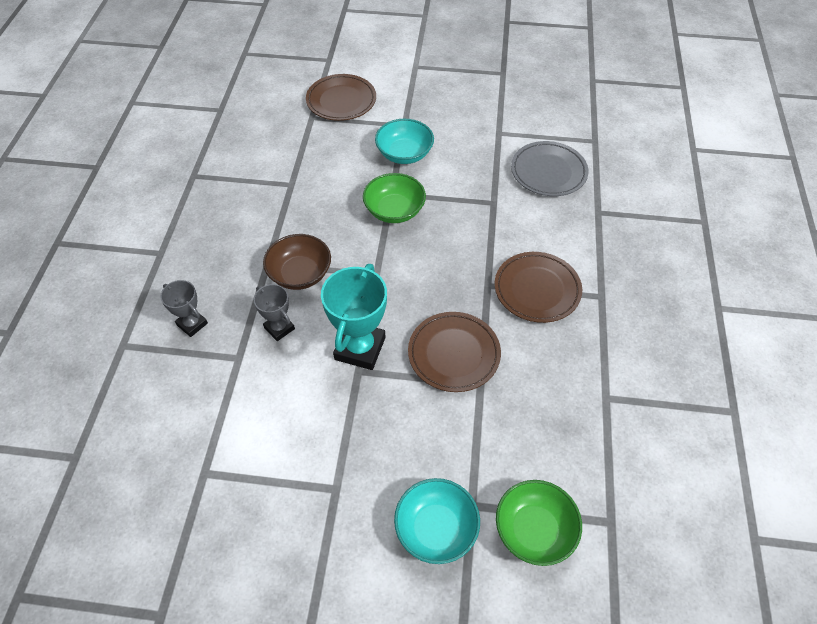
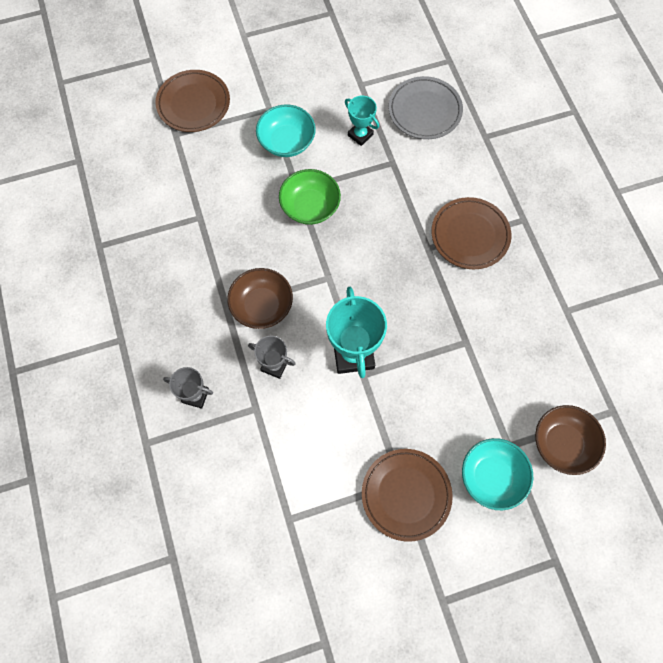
camera: 25 degrees left, 15 degrees up
brown plate [408,312,501,392] -> brown plate moved to [362,449,453,542]
green bowl [496,480,582,566] -> brown bowl [535,405,606,475]
none -> turquoise trophy [345,96,379,146]

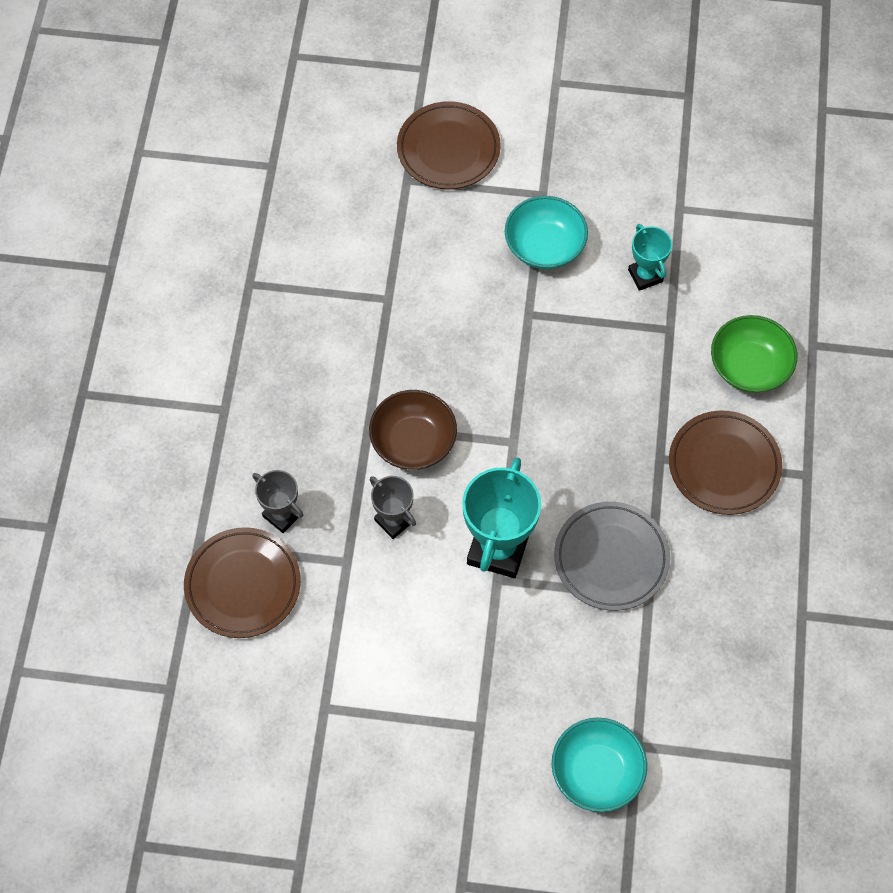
camera: 25 degrees right, 5 degrees down
green bowl [279,169,341,225] -> green bowl moved to [711,315,797,393]
brown plate [362,449,453,542] -> brown plate moved to [184,527,301,638]
grey plate [389,76,463,139] -> grey plate moved to [554,502,670,611]
brown bowl [535,405,606,475] -> none

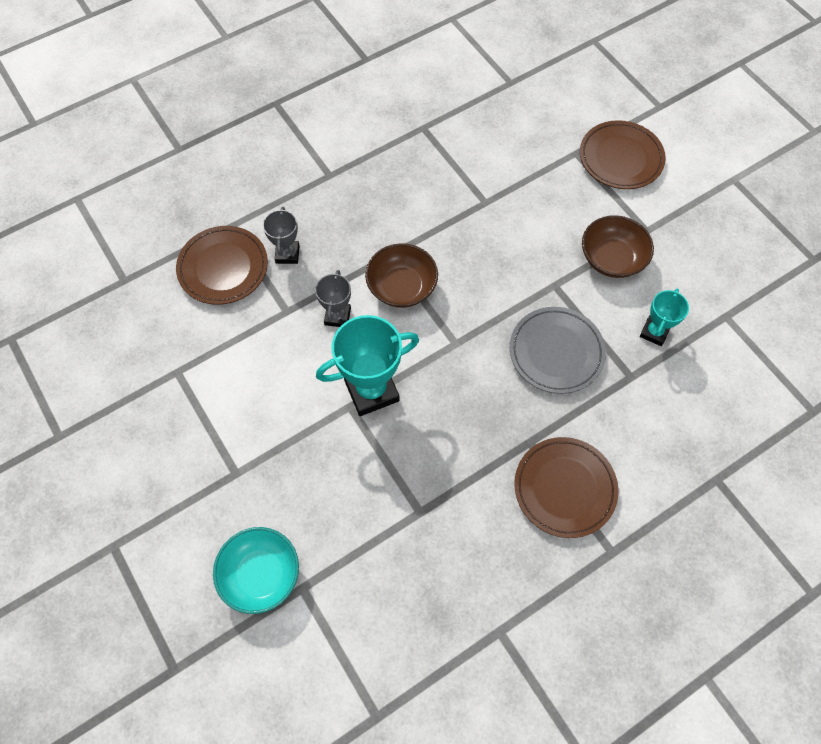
camera: 50 degrees right, 0 degrees up
turquoise bowl [505,196,588,270] -> brown bowl [582,215,654,278]
grey plate [554,502,670,611] -> grey plate moved to [510,307,606,394]
green bowl [711,315,797,393] -> none

